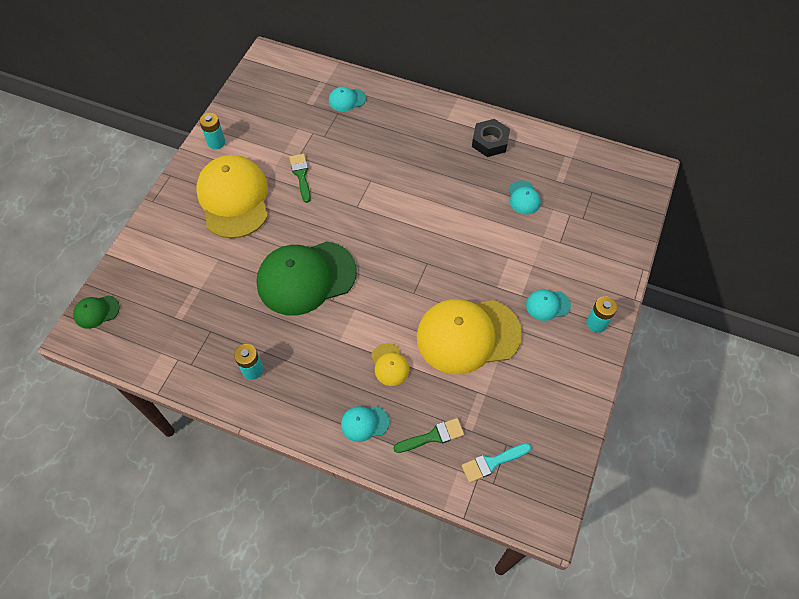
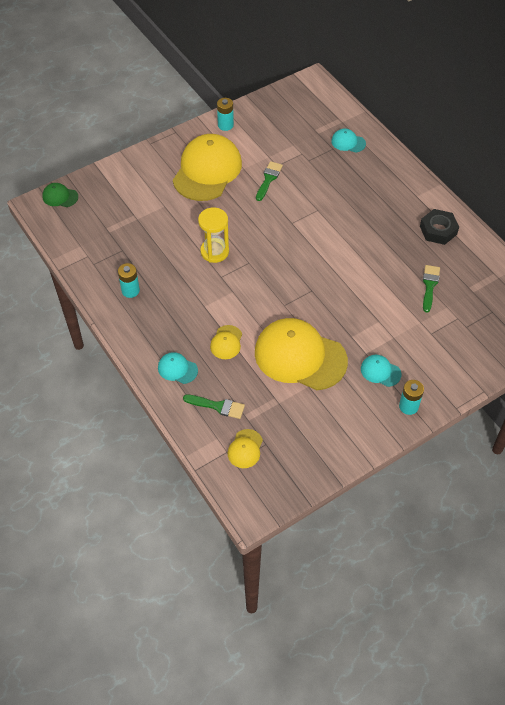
camera: 35 degrees right, 5 degrees down
green cap [256,241,357,316] -> yellow hourglass [198,207,229,263]
turquoise brush [461,443,531,483] -> yellow cap [228,429,263,468]
turquoise cap [508,180,541,215] -> green brush [423,265,440,313]

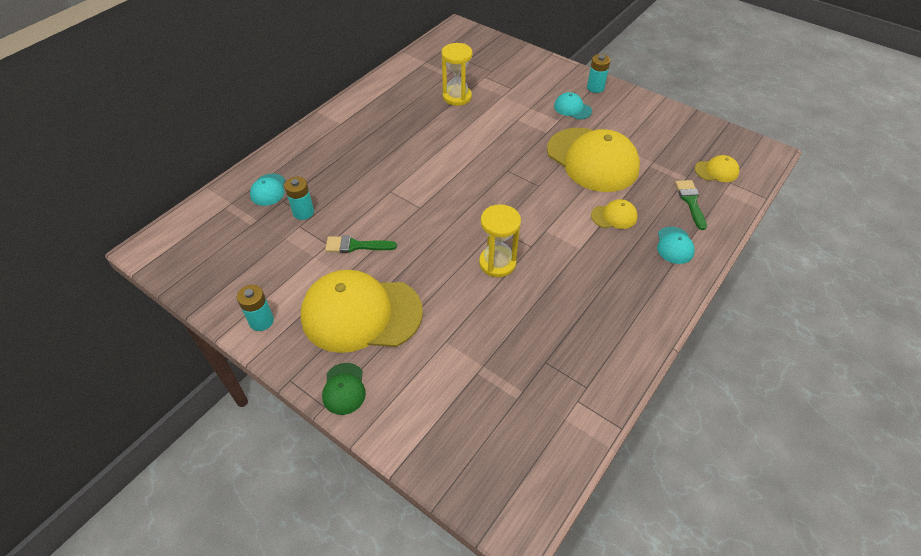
camera: 110 degrees left, 5 degrees down
green cap [42,183,78,207] -> green cap moved to [322,363,366,415]
turquoise battery [118,263,140,298] -> turquoise battery moved to [284,177,314,220]
yellow cap [255,318,348,390] -> yellow cap turned 45 degrees counterclockwise [547,128,640,192]
turquoise cap [361,355,401,387] -> turquoise cap turned 120 degrees clockwise [554,92,592,119]
black nut [420,209,459,245] -> none
green brush [423,265,440,313] -> yellow hourglass [441,43,473,106]

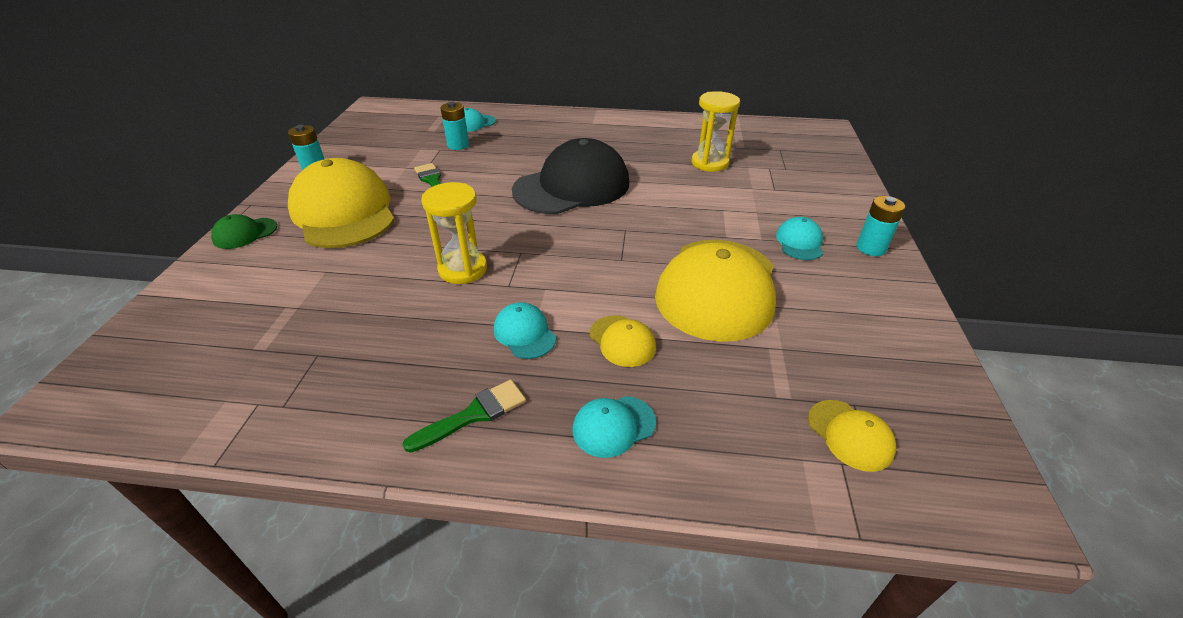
camera: 60 degrees right, 10 degrees down
green brush [675,180,707,230] -> green brush moved to [402,379,526,453]
none -> turquoise cap [494,302,556,359]
none -> black cap [512,138,629,214]

